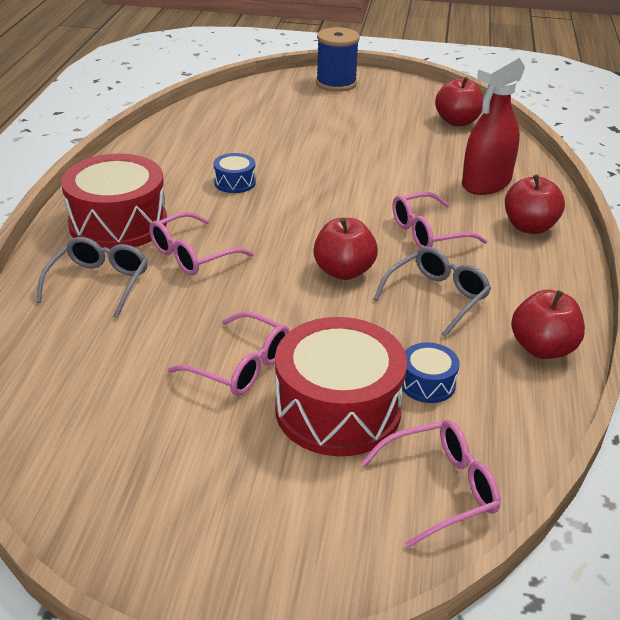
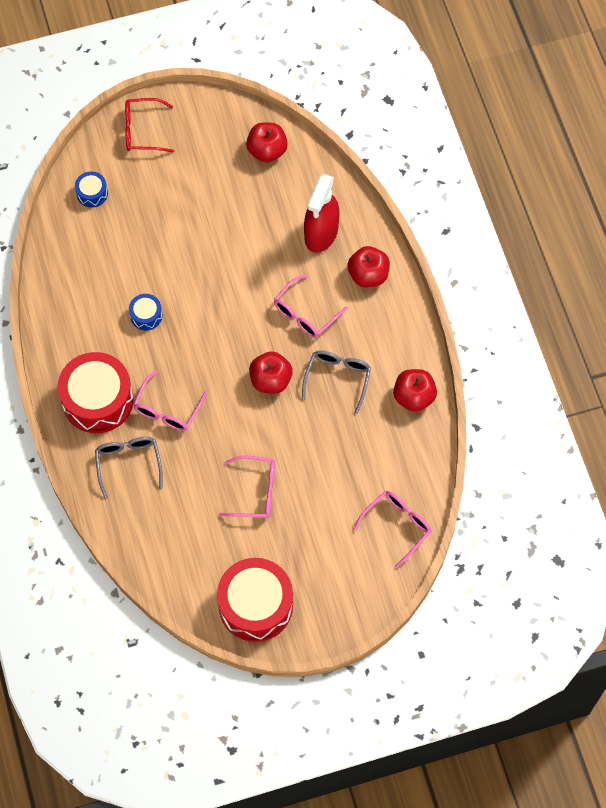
camera: 25 degrees left, 30 degrees up
red drum [275,317,407,456] -> red drum moved to [217,558,293,642]
blue spool [316,27,360,92] -> red glasses [125,98,174,153]
blue drum [402,342,460,403] -> blue drum moved to [75,172,108,208]

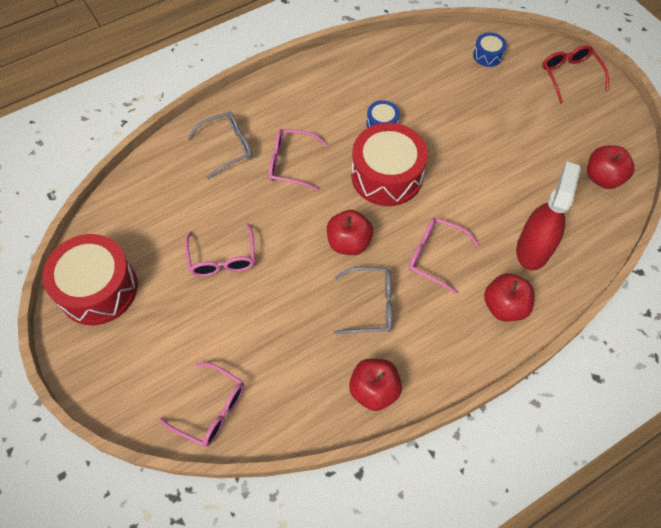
camera: 75 degrees right, 5 degrees down
red drum [58,352,134,433] -> red drum moved to [351,123,428,206]
red spray bottle [304,174,340,253] -> red spray bottle turned 105 degrees clockwise [516,162,581,270]

